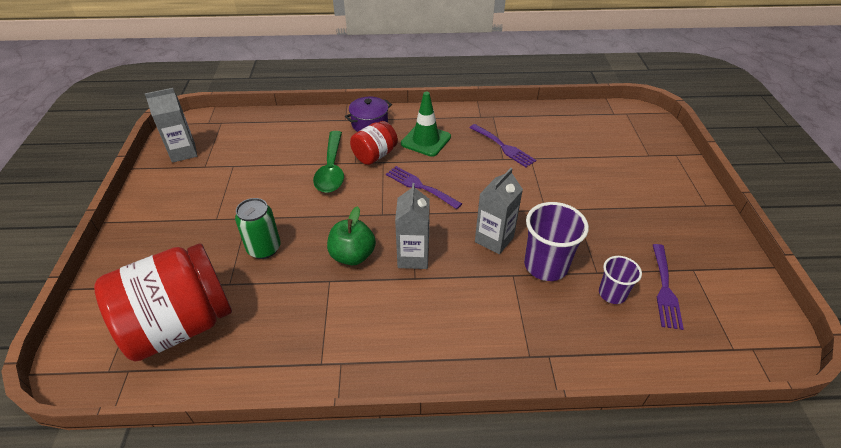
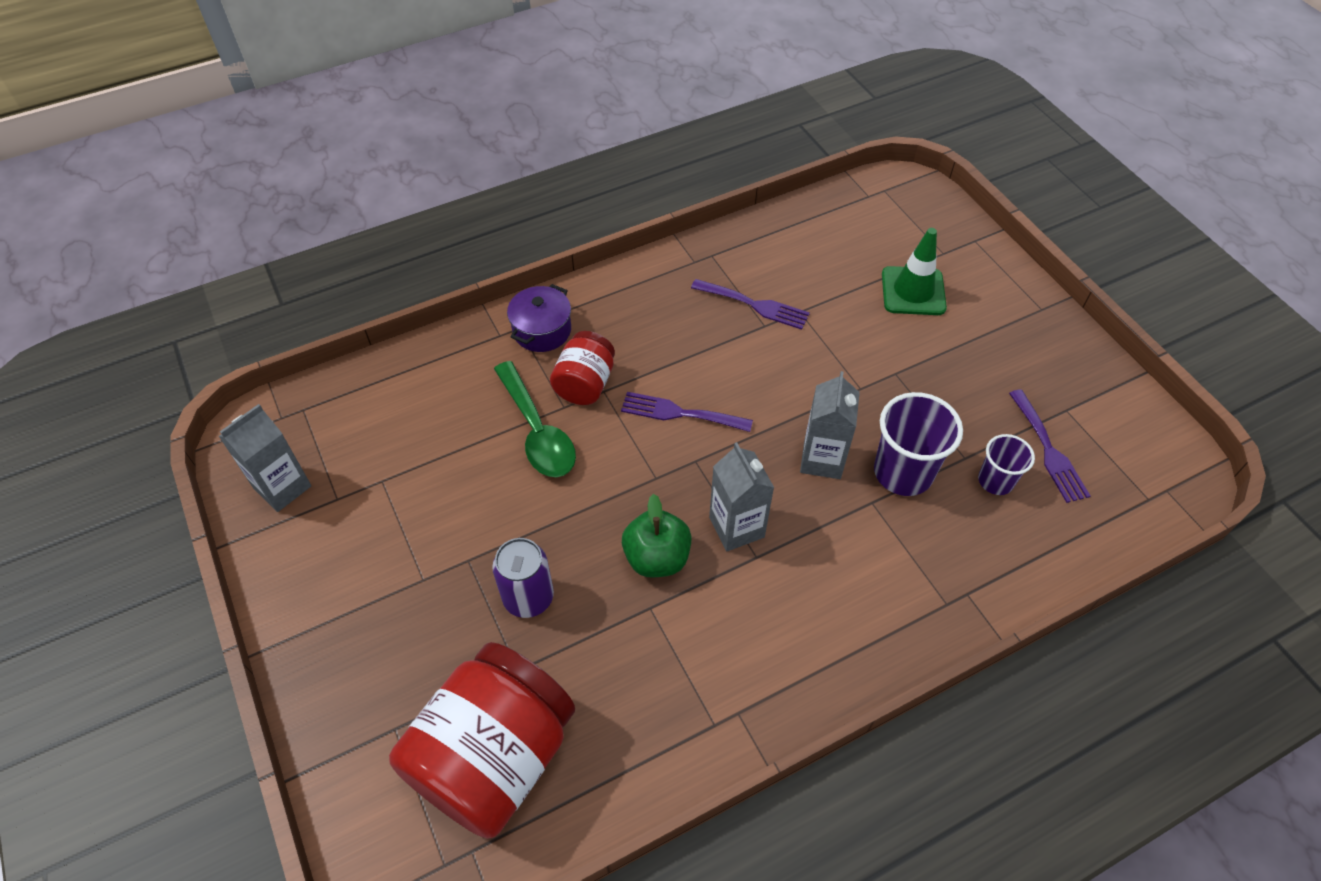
camera: 25 degrees left, 10 degrees up
green can [235,198,281,259] -> purple can [492,538,554,618]
green traffic cone [401,92,451,157] -> green traffic cone moved to [882,228,947,315]

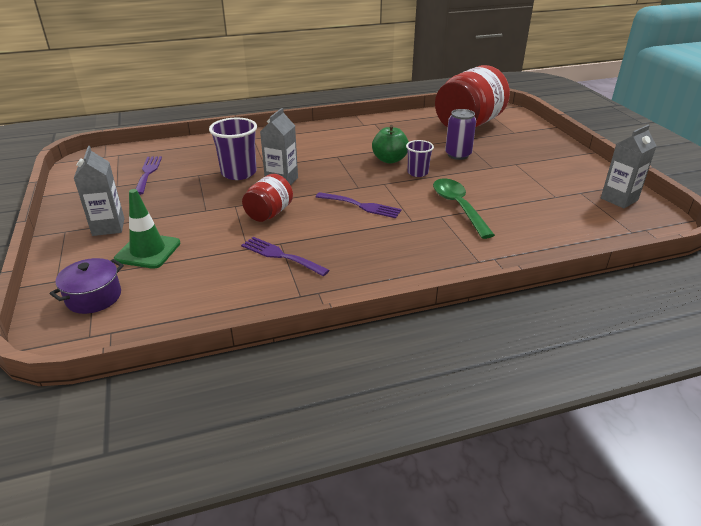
camera: 170 degrees left, 20 degrees down
purple pot [507,284,571,352] -> purple pot moved to [50,258,124,314]
red jar [550,331,615,405] -> red jar moved to [242,174,293,222]
grey carton [709,442,774,551] -> grey carton moved to [74,146,124,236]
purple cup [978,434,1035,495] -> purple cup moved to [406,140,434,177]

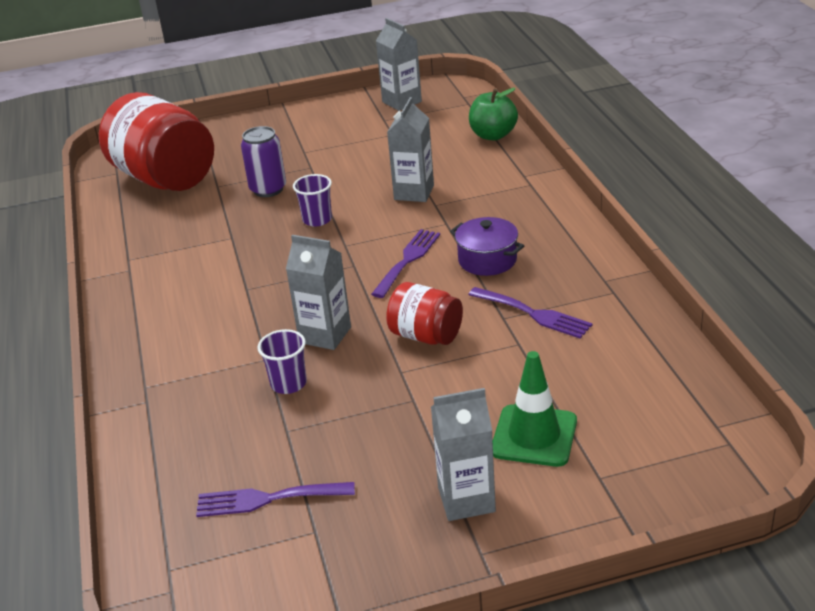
camera: 85 degrees left, 0 degrees up
purple pot [50,258,124,314] -> purple pot moved to [450,217,524,276]
purple cup [209,118,257,180] -> purple cup [257,329,307,394], size x0.60
purple fork [241,237,330,276] -> purple fork turned 90 degrees counterclockwise [468,287,592,339]
green apple [372,125,409,164] -> green apple moved to [469,88,518,140]
green spoon [433,178,495,239] -> grey carton [387,97,434,202]

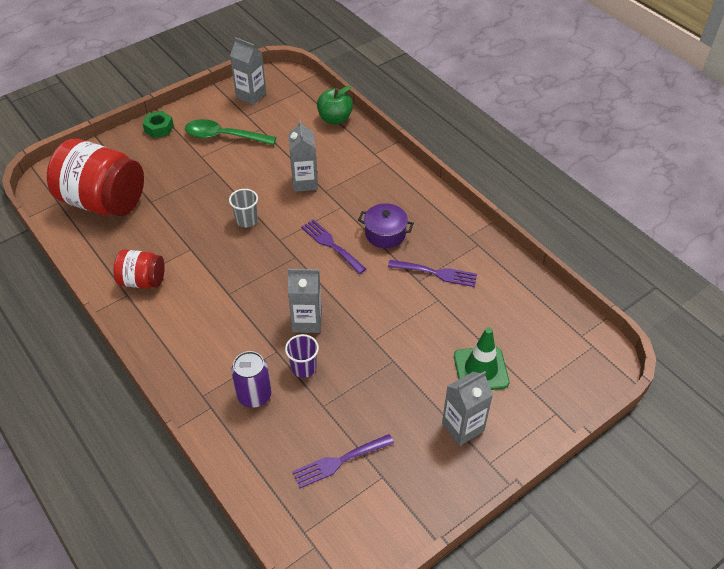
camera: 25 degrees left, 15 degrees up
purple can [241,126,286,197] -> purple can moved to [231,351,272,408]
purple cup [293,174,332,227] -> grey cup [229,189,258,227]
purple fork [371,229,440,298] -> purple fork turned 45 degrees counterclockwise [301,219,366,274]
red jar [386,282,463,345] -> red jar moved to [114,249,165,289]
none -> green nut [142,111,174,138]
none -> green spoon [185,119,276,145]

